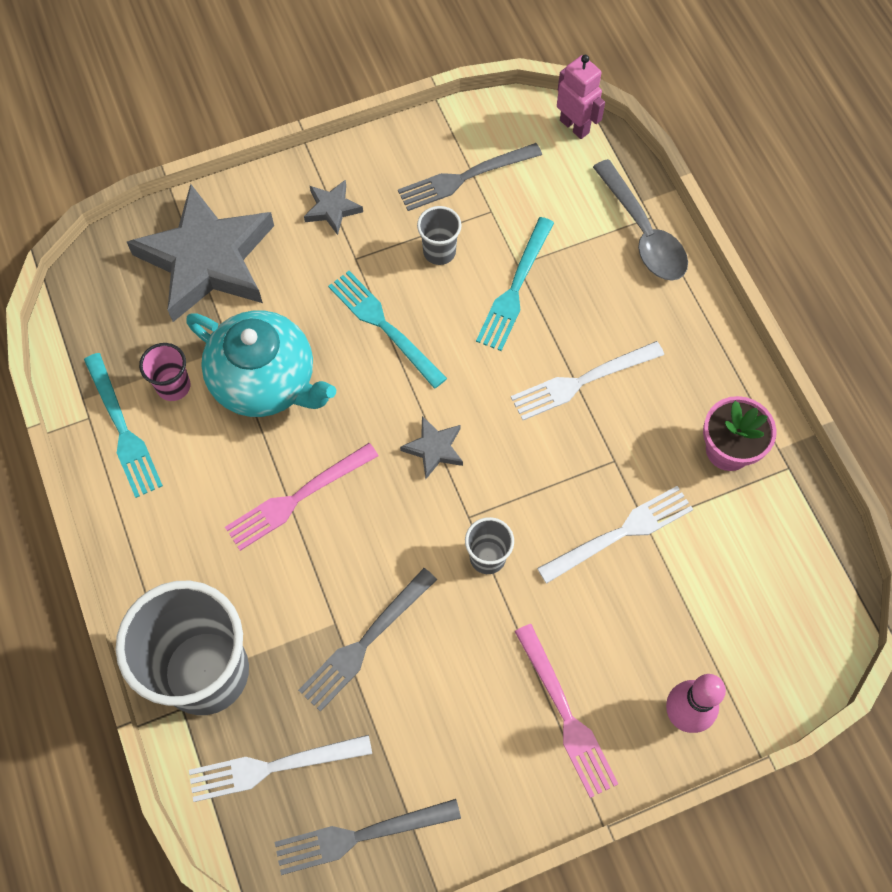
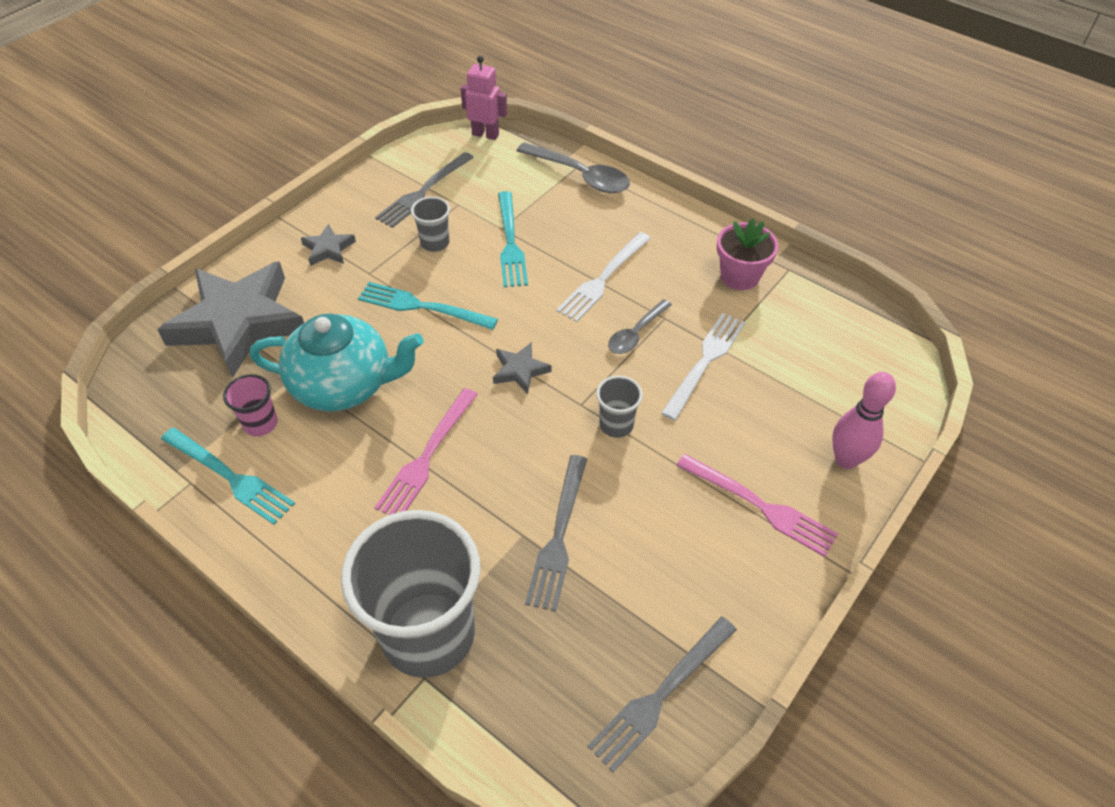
camera: 30 degrees left, 15 degrees down
white fork [189,735,372,802] -> none
none -> grey spoon [608,299,672,354]

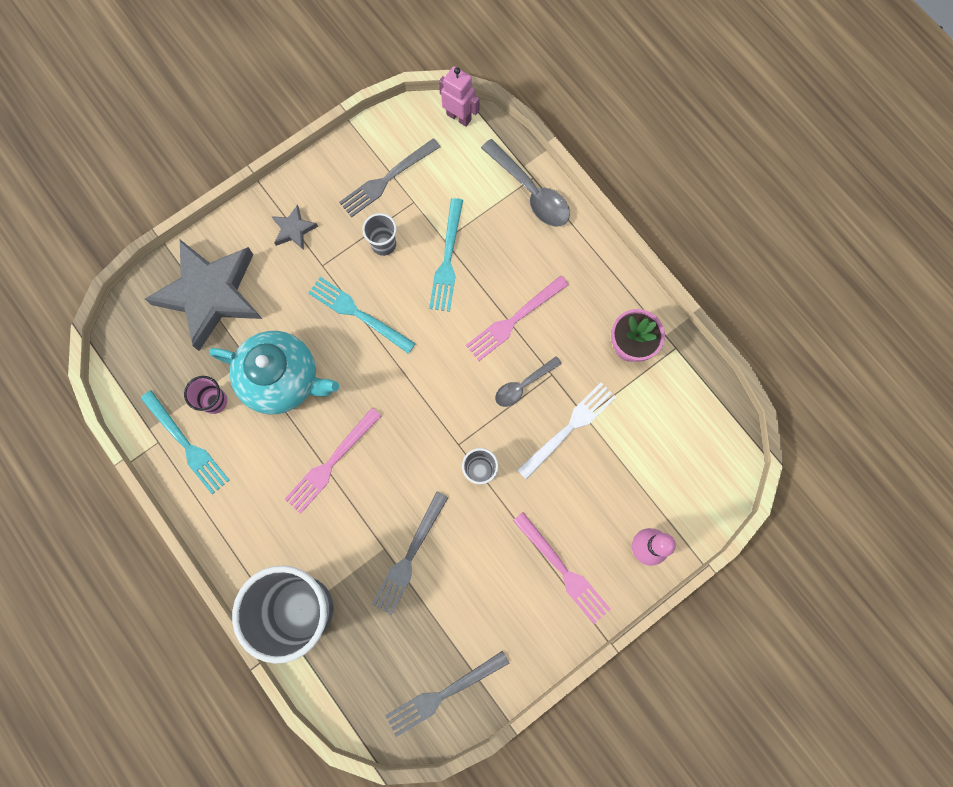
camera: 15 degrees right, 25 degrees up
grey star [493,342,551,394] -> none
white fork [557,232,651,322] -> pink fork [466,276,569,361]

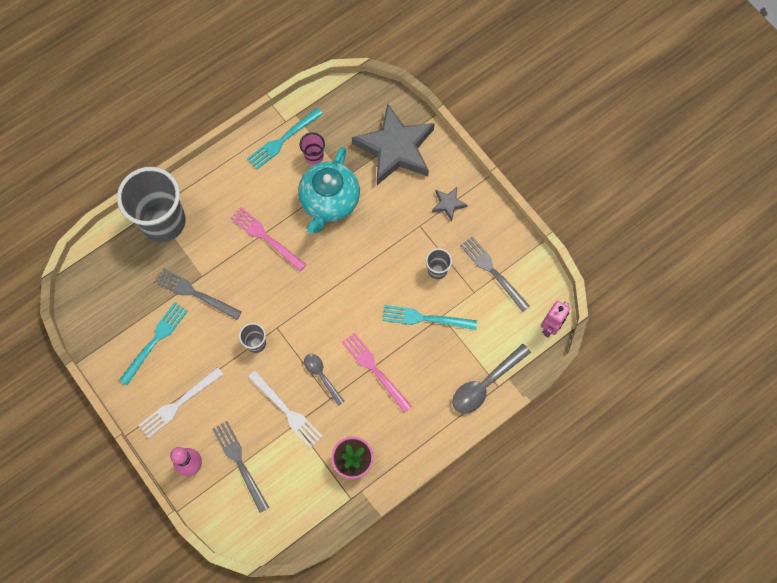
camera: 90 degrees right, 5 degrees down
turquoise fork [308,277,416,354] -> turquoise fork moved to [119,302,188,385]
grey fork [385,651,509,737] -> grey fork moved to [212,421,269,513]
pink fork [513,512,611,624] -> white fork [138,367,224,438]

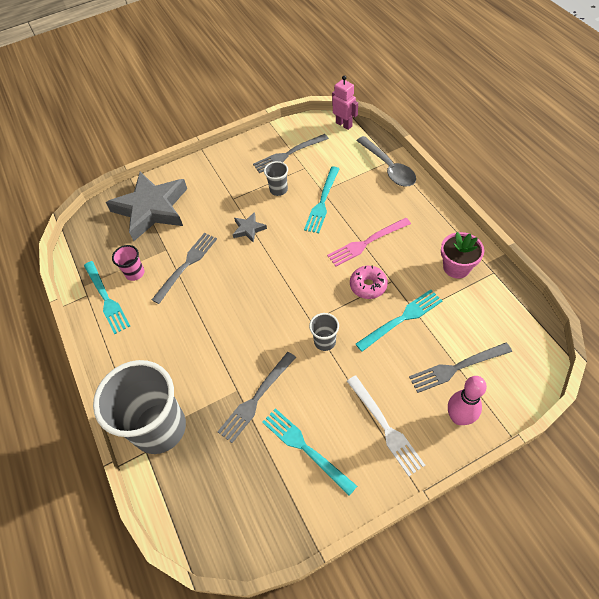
camera: 75 degrees left, 15 degrees down
pink fork [230,207,307,271] -> none
white fork [248,370,323,448] -> turquoise fork [356,290,442,352]
turquoise teapot [298,147,360,233] -> grey fork [152,233,217,304]
grey spoon [304,354,345,406] -> pink donut [350,266,388,299]
grey star [432,187,467,221] -> grey star moved to [232,212,267,243]

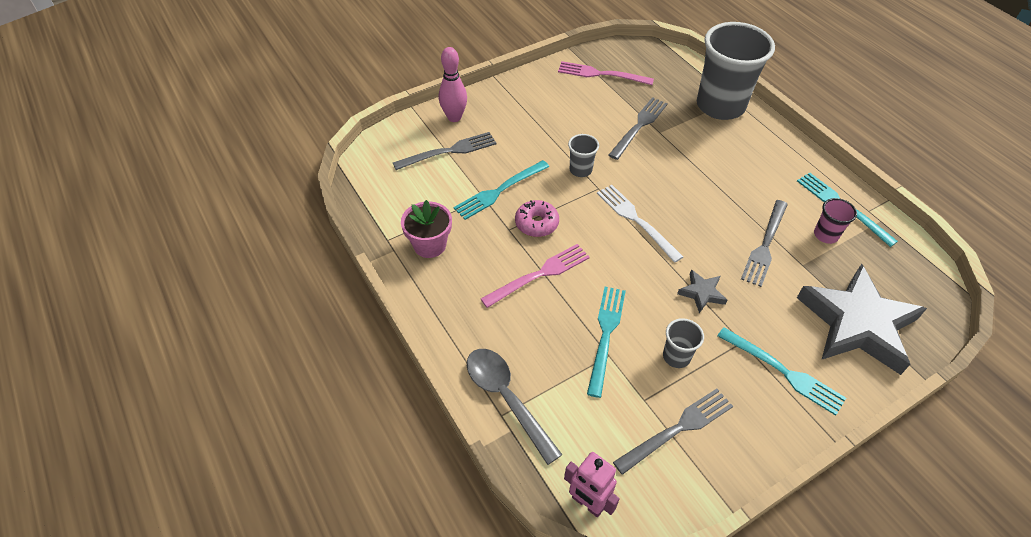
camera: 170 degrees right, 5 degrees down
turquoise fork [262,408,357,496] -> turquoise fork moved to [718,327,846,416]
white fork [347,376,425,476] -> white fork moved to [597,185,683,263]
none -> pink fork [558,61,654,85]

